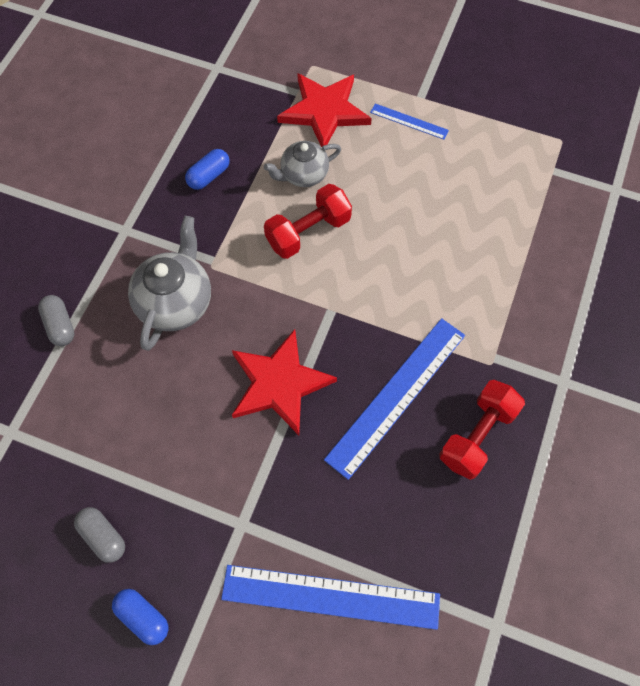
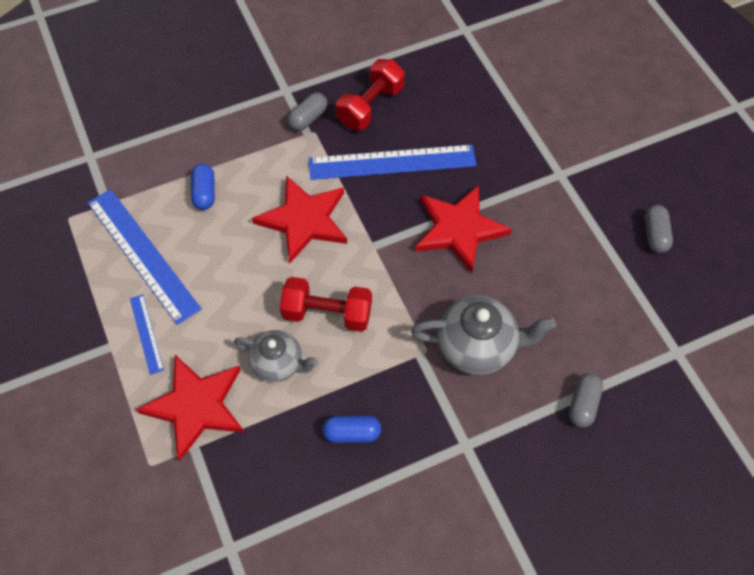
camera: 135 degrees left, 5 degrees down
blue capsule [112,589,168,645] -> blue capsule moved to [191,164,215,210]
grey teapot [128,216,211,351] -> grey teapot turned 150 degrees counterclockwise [411,295,556,375]
blue ruler [221,565,440,630] -> blue ruler moved to [88,189,201,325]
red dumbbell [439,380,525,480] -> red dumbbell turned 45 degrees counterclockwise [336,59,405,130]
none -> red star [252,175,347,263]
none -> grey capsule [288,92,328,131]

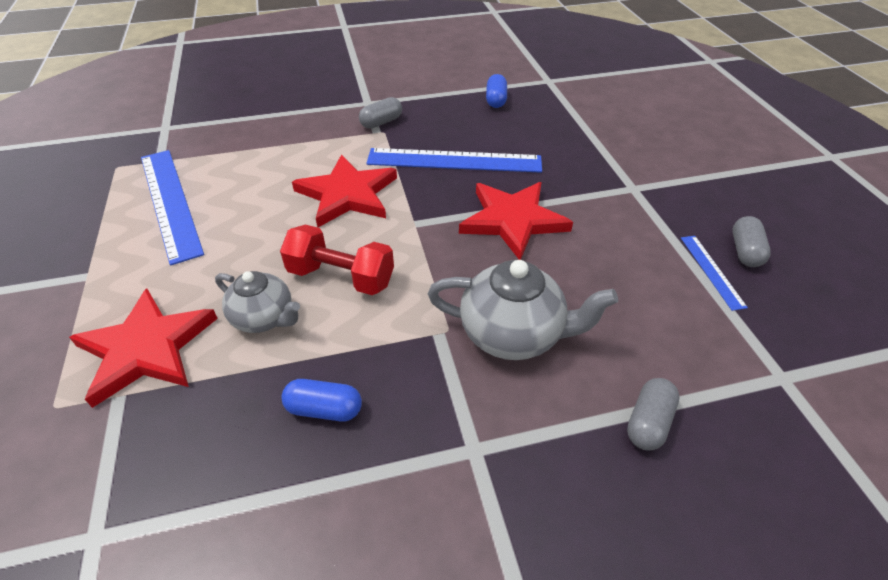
camera: 10 degrees right, 15 degrees down
blue ruler [130,294,164,375] -> blue ruler moved to [681,236,748,311]
blue capsule [191,164,215,210] -> blue capsule moved to [486,74,507,108]
red dumbbell [336,59,405,130] -> none

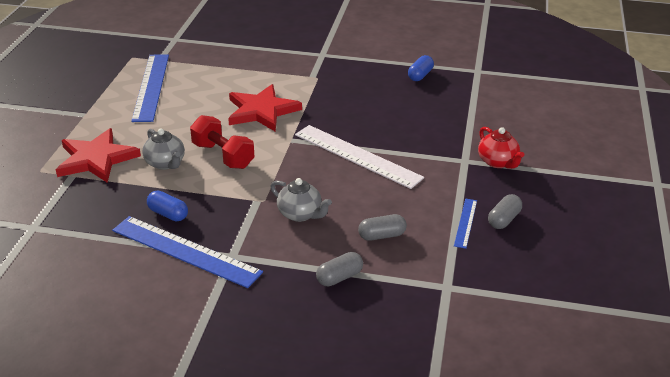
camera: 25 degrees right, 10 degrees down
grey capsule [359,97,402,129] -> grey capsule moved to [358,214,407,241]
blue ruler [366,148,542,173] -> blue ruler moved to [112,216,263,288]
grey teapot [428,260,618,360] -> grey teapot [270,178,332,222], size x0.65
red star [459,182,573,260] -> white ruler [295,125,424,189]
none -> red teapot [478,127,524,169]

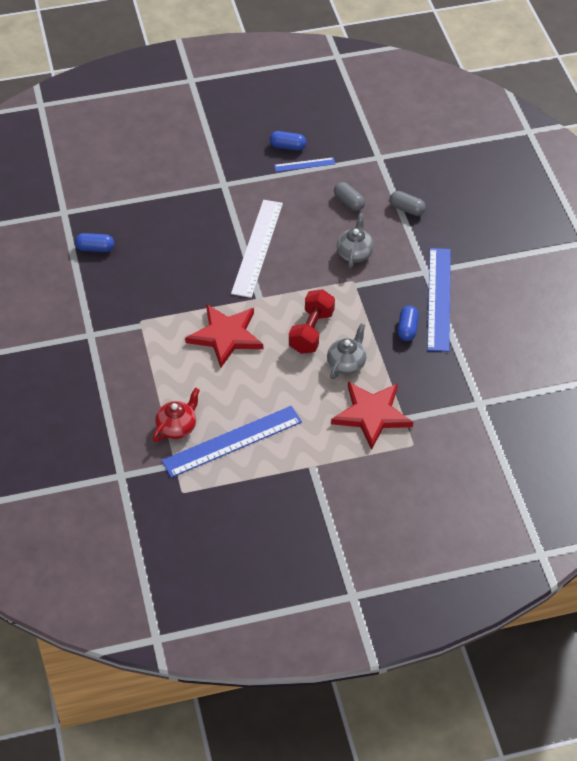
camera: 115 degrees left, 15 degrees up
red teapot [478,127,524,169] -> red teapot moved to [153,388,200,442]
grey capsule [488,194,522,229] -> blue capsule [270,131,306,151]

